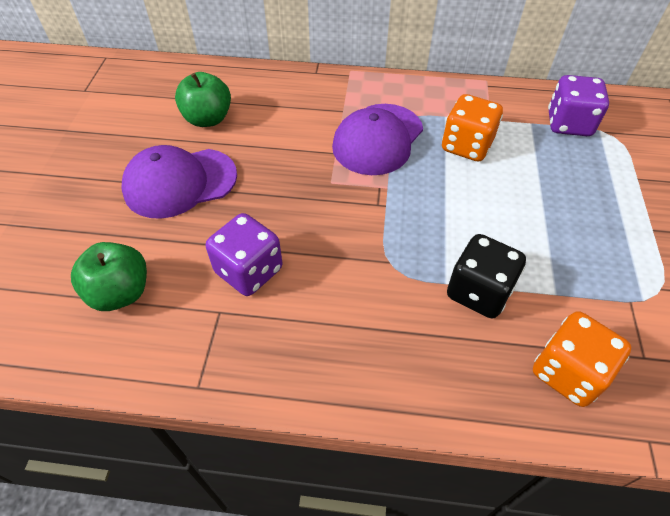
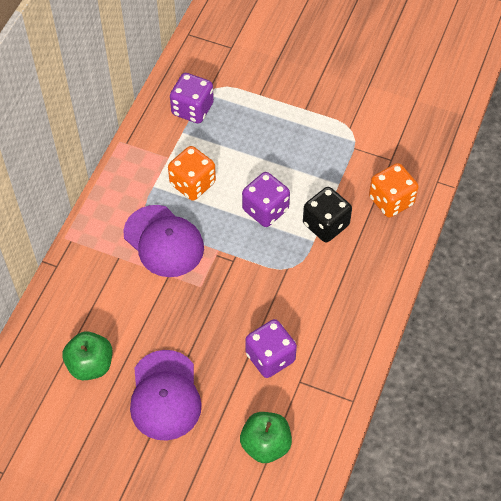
camera: 75 degrees left, 5 degrees up
none -> purple dice [242,172,290,227]

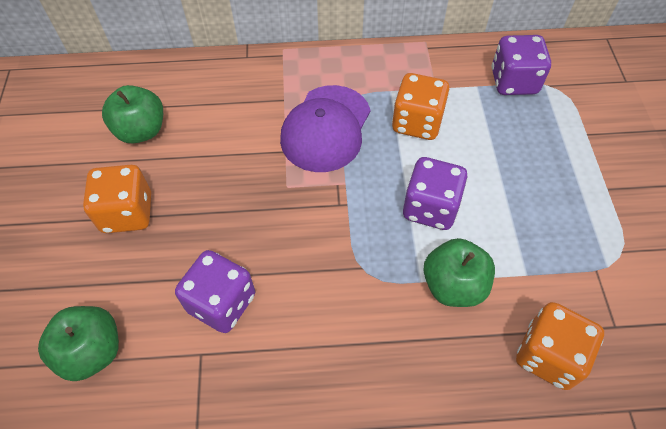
camera: 65 degrees right, 0 degrees up
purple cap [130,350,202,440] -> orange dice [83,165,151,233]
black dice [303,187,352,242] -> green apple [423,238,495,307]

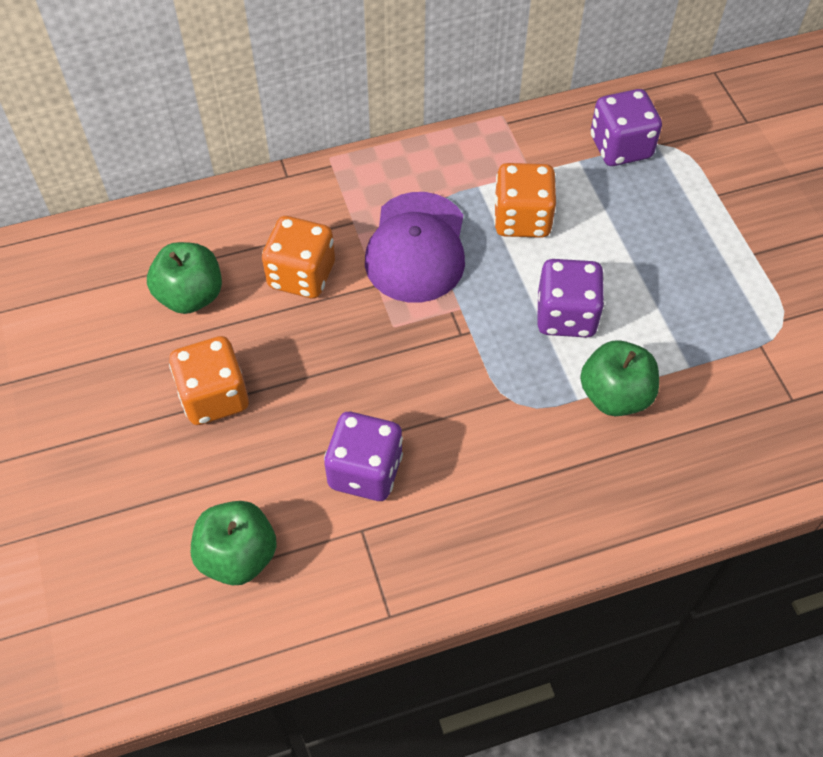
camera: 15 degrees left, 0 degrees up
orange dice [516,302,604,390] -> orange dice moved to [262,216,335,298]

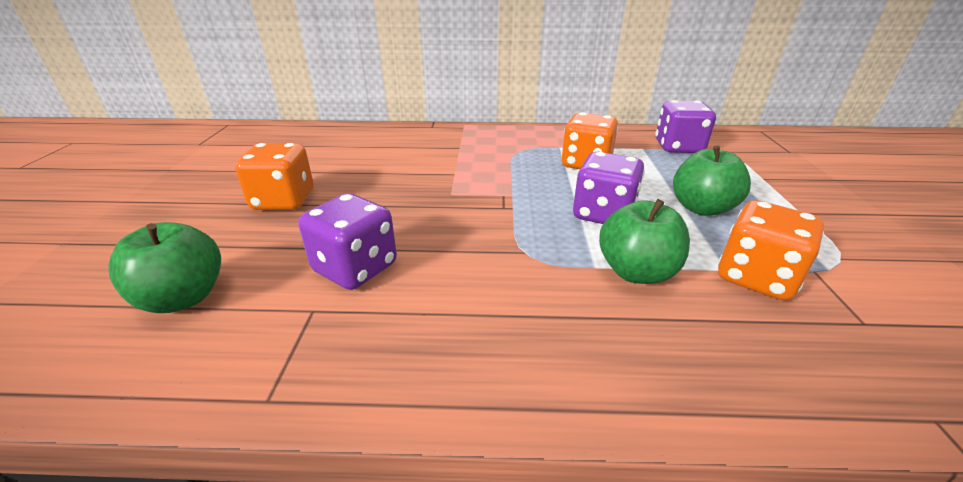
camera: 20 degrees right, 25 degrees down
green apple [147,242,222,314] -> green apple moved to [673,146,751,216]
orange dice [262,216,335,298] -> orange dice moved to [718,200,824,300]
purple cap [365,192,465,303] -> none

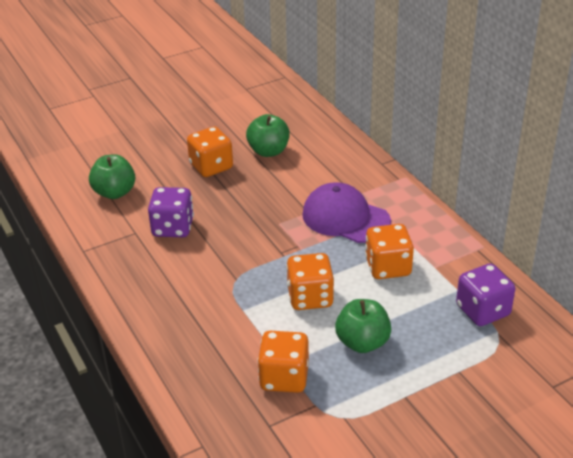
camera: 60 degrees right, 5 degrees up
purple dice [573,152,645,224] -> orange dice [286,253,334,310]
green apple [599,199,690,284] -> green apple moved to [246,114,290,157]
none -> purple cap [302,182,391,243]

